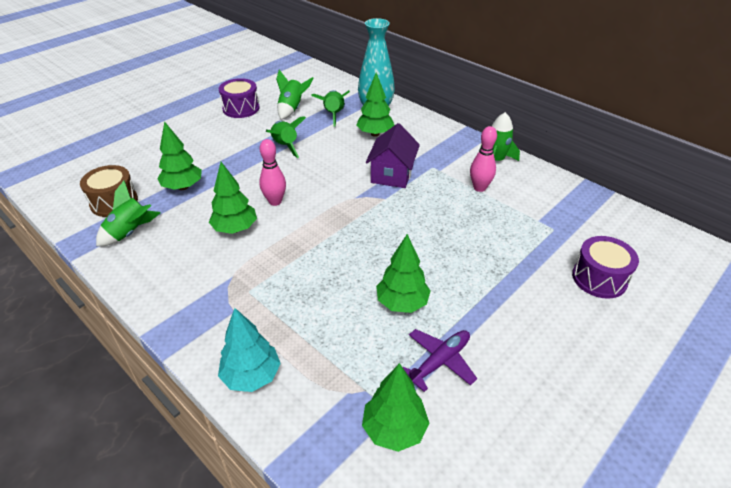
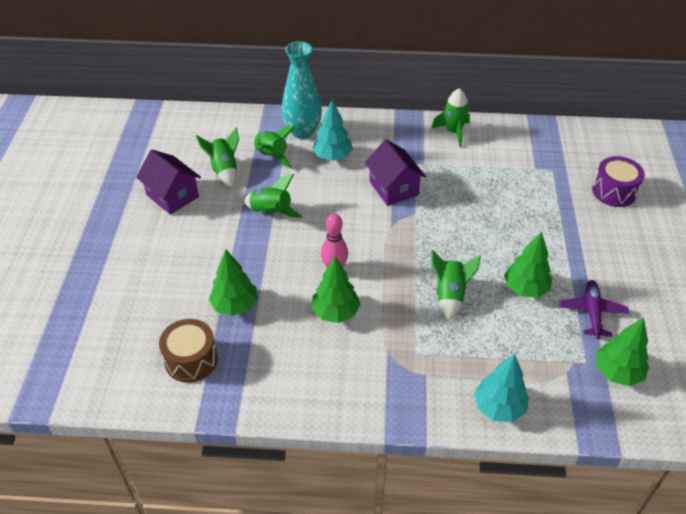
camera: 40 degrees left, 5 degrees up
green rocket [96,181,160,246] -> green rocket moved to [431,250,481,320]
purple drum [219,78,259,118] -> purple house [136,150,201,215]
green tree [356,72,395,137] -> turquoise tree [312,100,353,161]
pink bowling pin [470,126,497,192] -> none

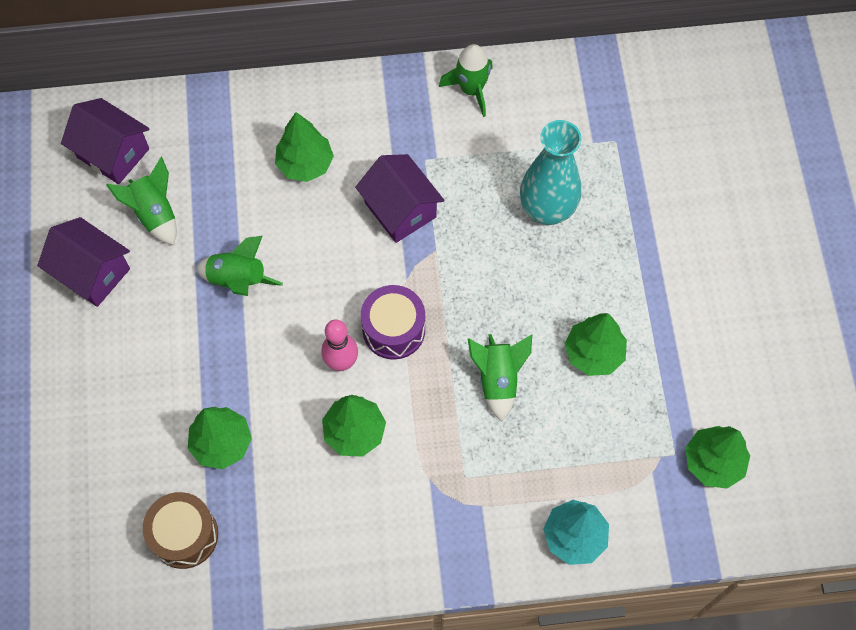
camera: 10 degrees left, 20 degrees up
green rocket [253,126,295,169] -> none
turquoise vase [282,41,322,139] -> turquoise vase moved to [520,120,582,225]
turquoise tree [312,100,353,161] -> green tree [275,112,334,182]
purple plane [560,280,629,339] -> none
purple drum [592,156,645,207] -> purple drum moved to [361,285,425,360]
none -> purple house [61,98,150,184]

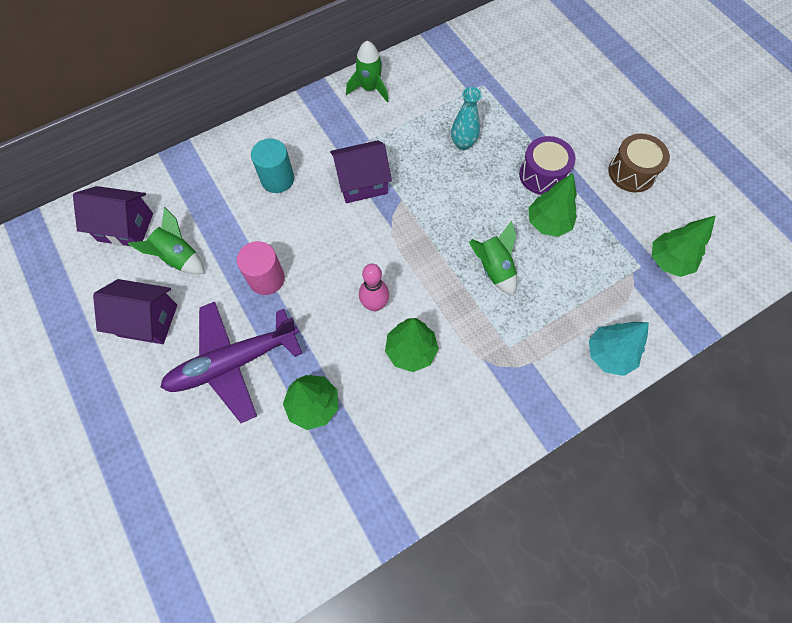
camera: 25 degrees left, 0 degrees up
brown drum [143,492,218,569] -> brown drum moved to [609,134,670,192]
green rocket [196,236,283,296] -> pink cylinder [237,241,285,295]
green tree [275,112,334,182] -> turquoise cylinder [251,139,294,193]
purple house [355,154,444,243] -> purple house turned 45 degrees counterclockwise [330,140,392,203]
purple drum [361,285,425,360] -> purple drum moved to [519,136,575,195]
turquoise vase [520,120,582,225] -> turquoise vase [451,87,482,150], size x0.61
none -> purple plane [160,301,302,423]

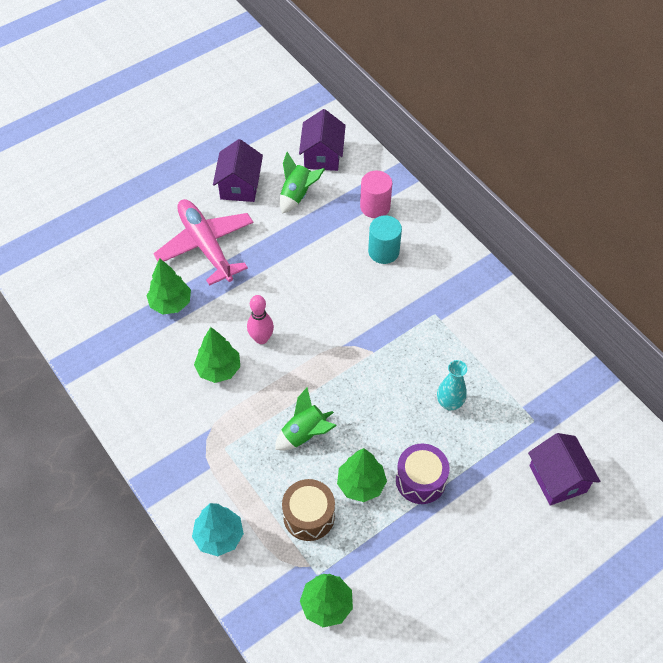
camera: 85 degrees right, 10 degrees down
purple plane [160,301,302,423] -> pink plane [153,199,253,286]
pink cylinder [237,241,285,295] -> pink cylinder moved to [360,171,392,218]
purple house [330,140,392,203] -> purple house moved to [528,433,600,506]
green rocket [346,41,389,102] -> none
brown drum [609,134,670,192] -> brown drum moved to [282,479,335,541]

